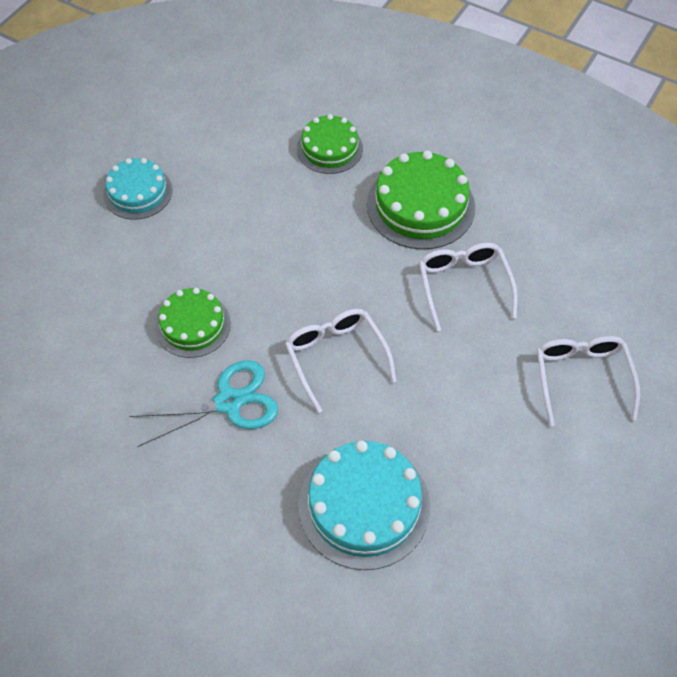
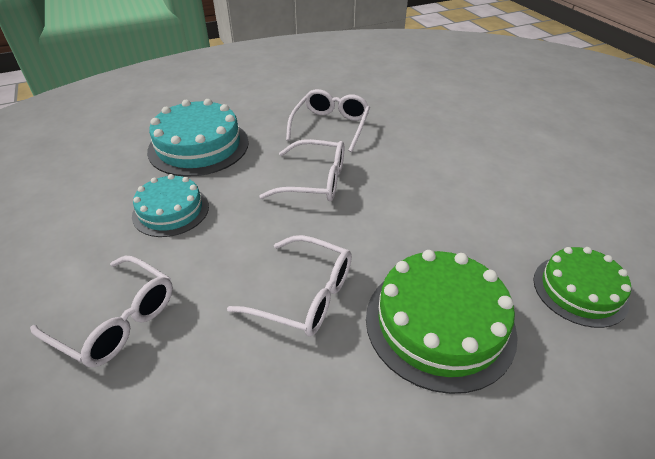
camera: 125 degrees right, 15 degrees down
turquoise cake [103,158,172,220] -> turquoise cake moved to [132,174,209,237]
turquoise scissors [129,360,278,447] -> white glasses [286,89,370,152]
green cake [155,288,231,358] -> none

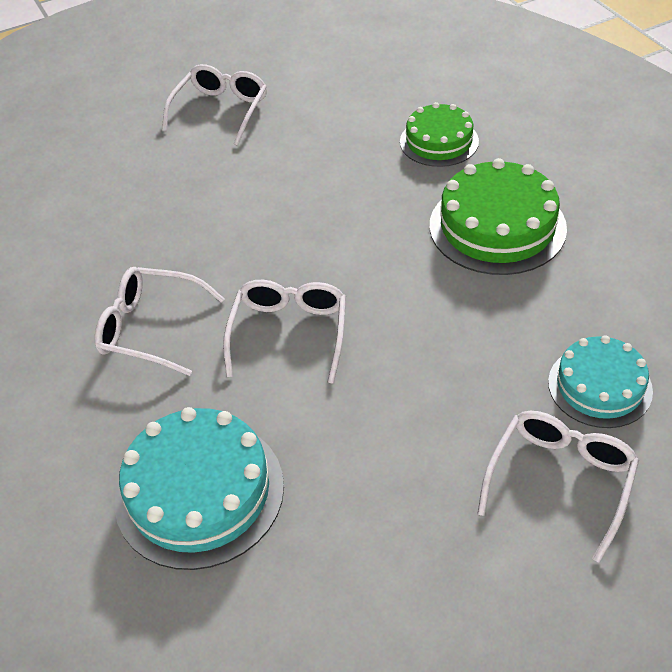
camera: 90 degrees left, 5 degrees up
turquoise cake [132,174,209,237] -> turquoise cake moved to [548,335,653,428]
white glasses [227,235,352,337] -> white glasses moved to [162,64,267,146]

